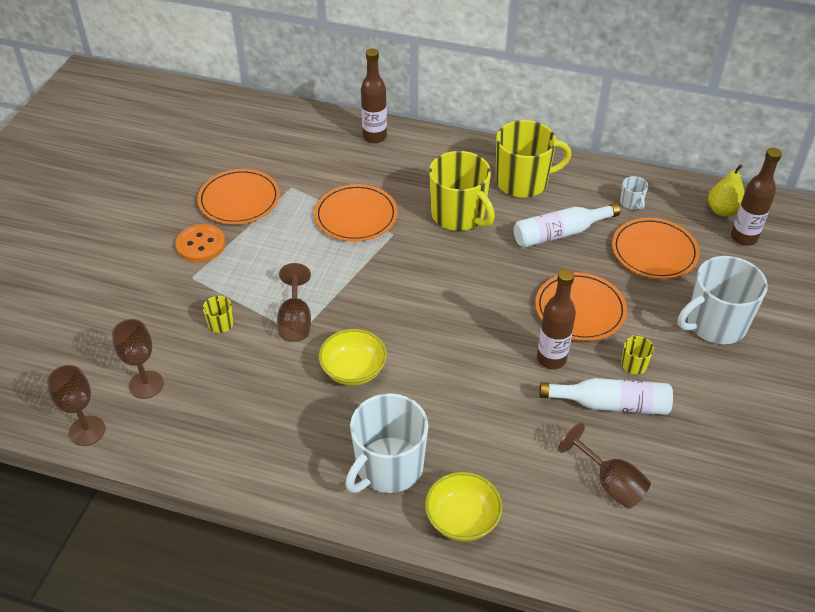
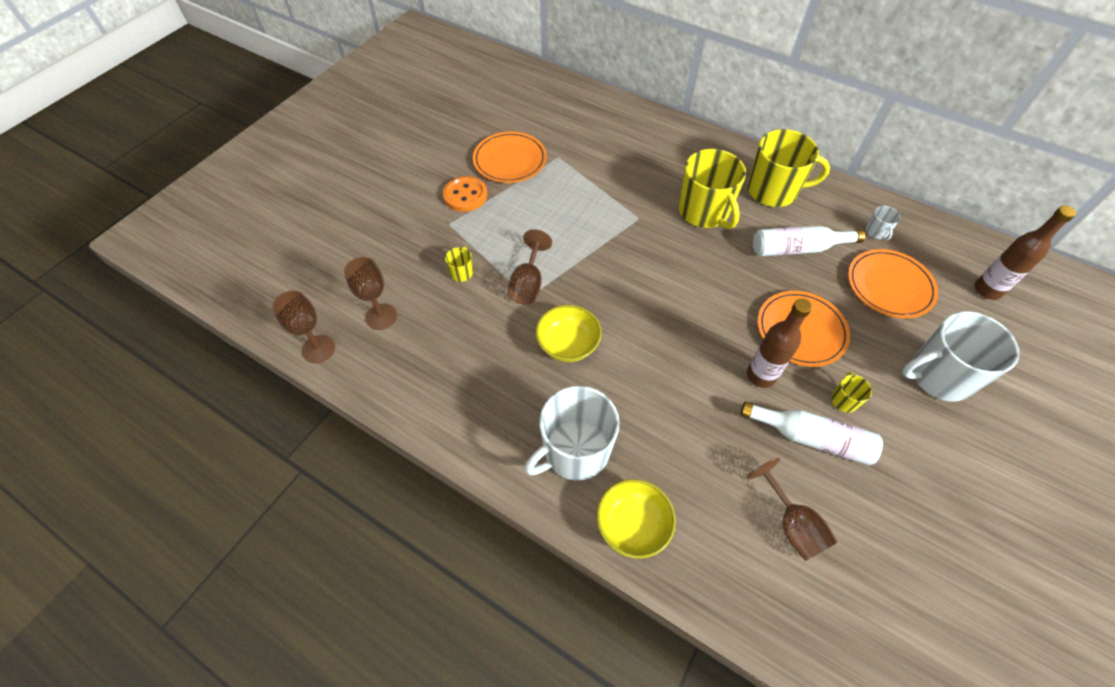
camera: 15 degrees right, 10 degrees up
orange plate [314,184,398,242] -> none
brown bottle [361,49,387,143] -> none
yellow pear [708,164,745,217] -> none

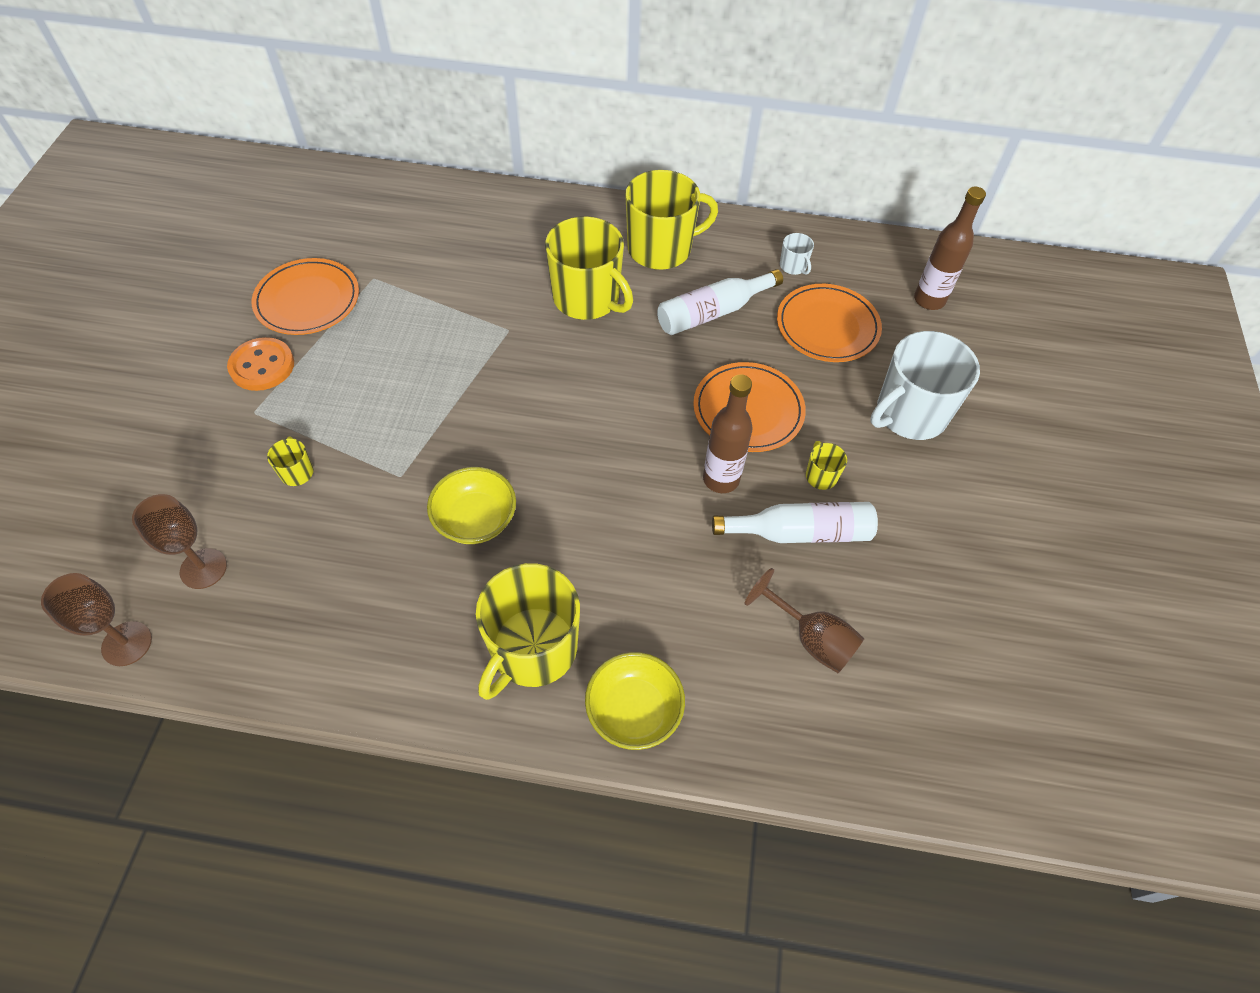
camera: 25 degrees left, 0 degrees up
brown goblet [508,229,552,305] -> none
white mug [525,386,620,481] -> yellow mug [476,563,580,700]

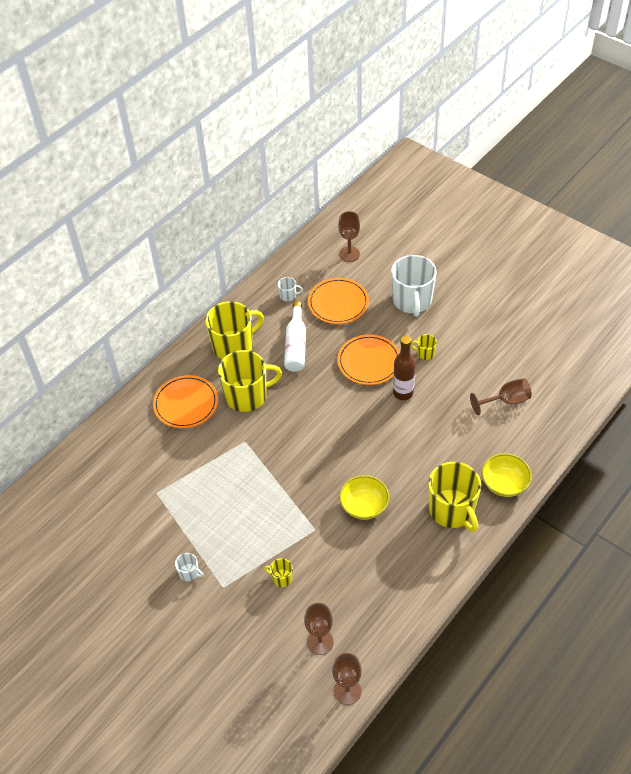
camera: 55 degrees left, 5 degrees down
orange button [227,337,294,391] -> white mug [175,553,204,581]
orange plate [252,258,359,335] -> orange plate moved to [153,375,218,428]
yellow mug [626,170,718,270] -> yellow mug turned 45 degrees clockwise [205,301,264,359]
white bottle [712,502,878,543] -> none
brown bottle [914,187,986,310] -> brown goblet [338,211,360,262]

